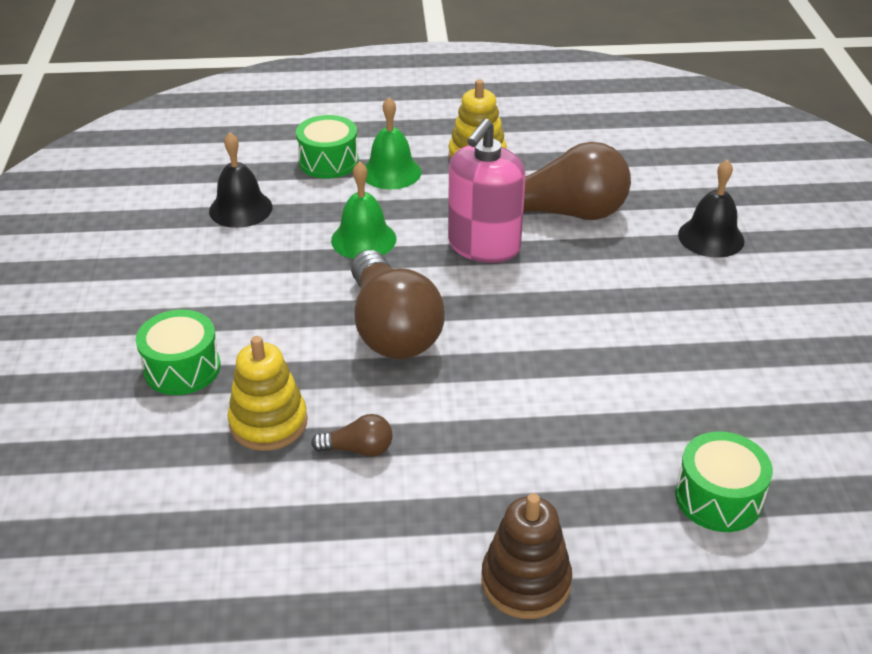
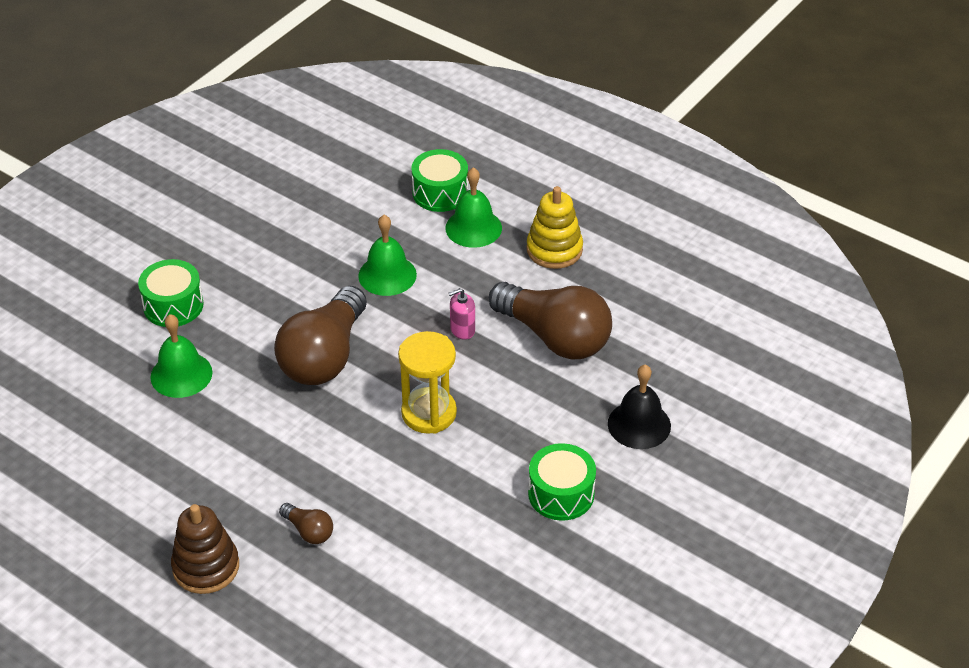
camera: 40 degrees right, 5 degrees up
black bell [209,132,273,228] -> none
yellow stacking toy [227,336,307,451] -> green bell [150,314,212,398]
brown light bulb [311,414,393,457] -> brown light bulb moved to [279,503,333,544]
pink soap dispenser [448,119,526,263] -> pink soap dispenser [449,288,475,340], size x0.44
green drum [675,432,773,532] -> green drum moved to [528,443,596,521]
none -> yellow hourglass [398,331,457,434]

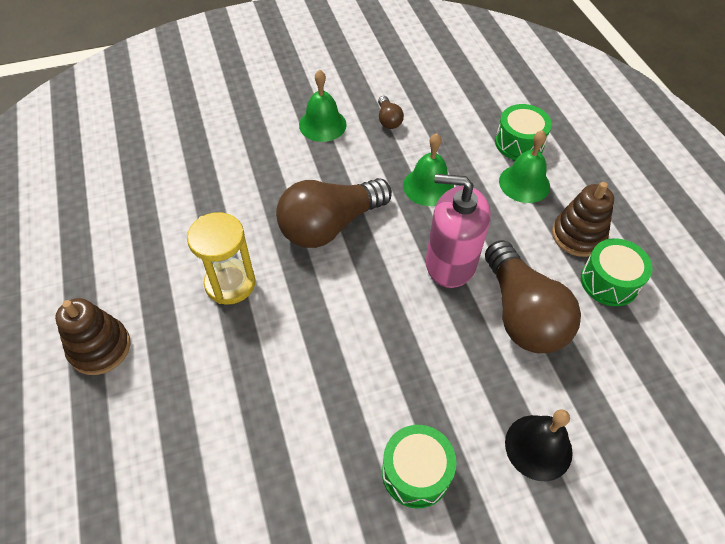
camera: 35 degrees right, 10 degrees up
green drum [138,259,204,327] -> green drum moved to [581,239,653,306]
green bell [150,314,212,398] -> green bell moved to [299,70,347,142]
brown light bulb [279,503,333,544] -> brown light bulb moved to [378,96,404,129]
yellow hourglass [398,331,457,434] -> yellow hourglass moved to [187,212,255,304]
pink soap dispenser [449,288,475,340] -> pink soap dispenser [426,174,491,288], size x2.28
yellow stacking toy [527,186,583,269] -> brown stacking toy [552,182,614,257]

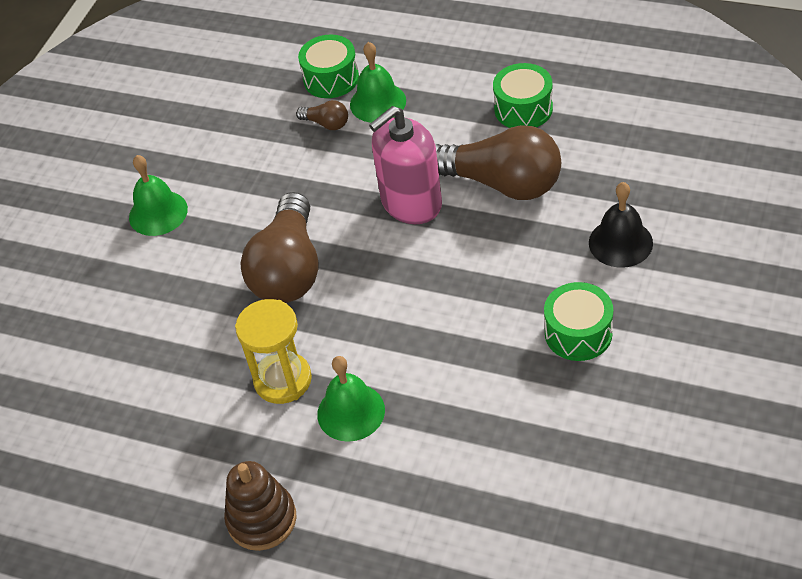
camera: 45 degrees left, 5 degrees down
brown light bulb [378,96,404,129] -> brown light bulb moved to [296,100,348,130]
green bell [403,133,454,206] -> green bell moved to [317,356,385,442]
brown stacking toy [552,182,614,257] -> none

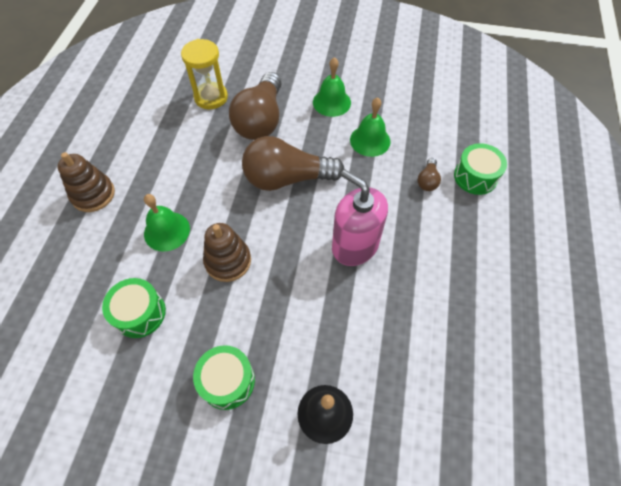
camera: 75 degrees right, 10 degrees up
yellow hourglass [235,299,312,404] -> yellow hourglass moved to [181,39,228,109]
green bell [350,42,406,123] -> green bell moved to [350,97,391,157]
brown light bulb [435,125,561,200] -> brown light bulb moved to [229,72,282,140]
green drum [493,63,553,128] -> green drum moved to [102,278,166,338]
none -> brown stacking toy [203,223,251,282]

